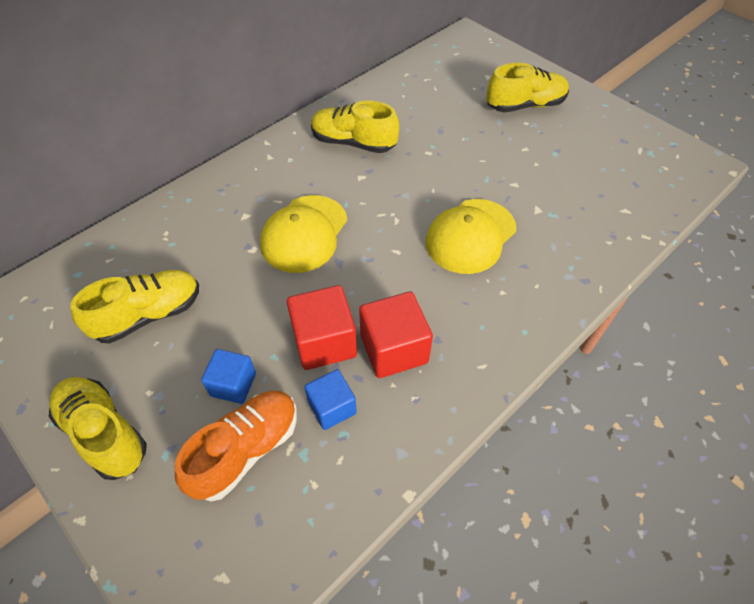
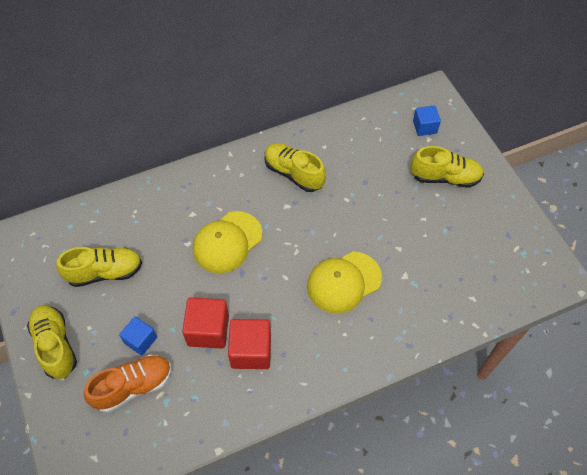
camera: 20 degrees right, 5 degrees up
blue cube [305,369,357,430] -> blue cube moved to [413,106,441,136]

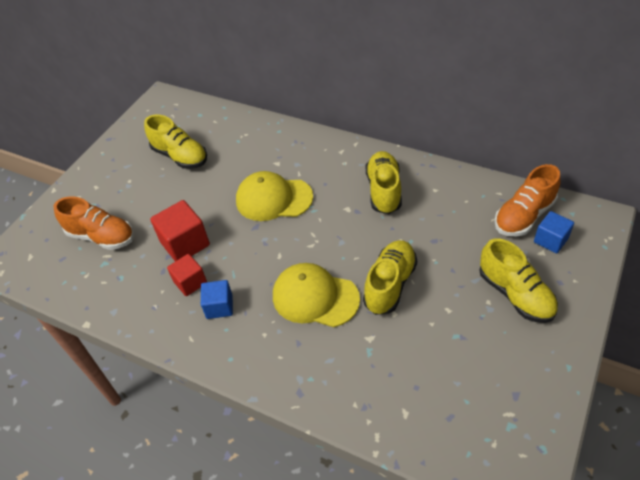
camera: 55 degrees right, 10 degrees down
yellow shoe [27,305,77,379] -> yellow shoe moved to [363,240,417,315]
blue cube [119,316,157,355] -> blue cube moved to [201,280,233,319]
red cube [228,319,271,369] -> red cube [167,254,207,296], size x0.64
none -> orange shoe [494,164,561,236]

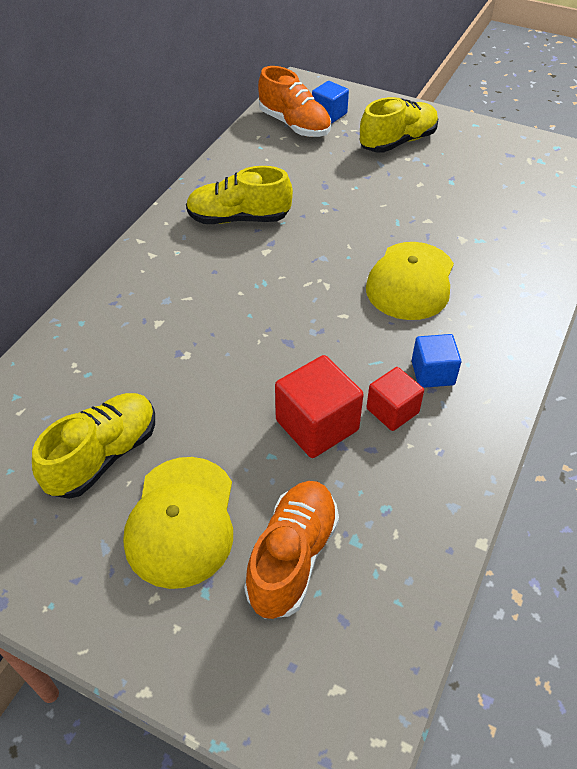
camera: 95 degrees left, 0 degrees up
yellow cap [236,171,313,221] -> yellow cap moved to [123,457,233,589]
yellow shoe [363,240,417,315] -> none

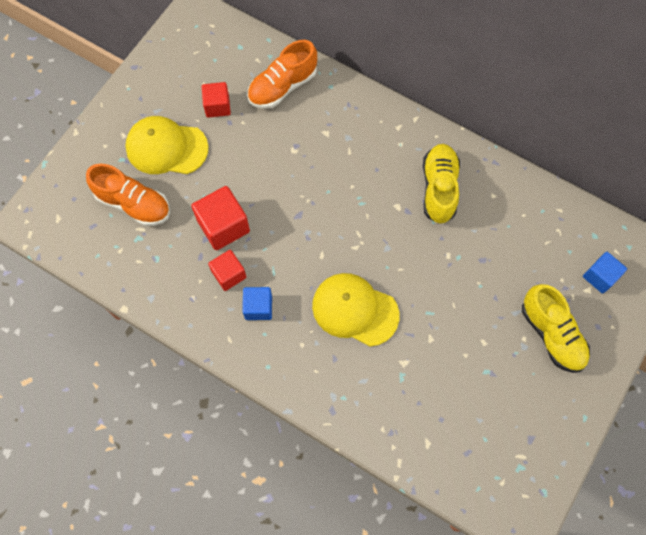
camera: 95 degrees right, 20 degrees up
yellow shoe [32,393,155,499] -> red cube [202,82,231,118]
orange shoe [258,66,331,137] -> orange shoe moved to [247,40,317,109]

